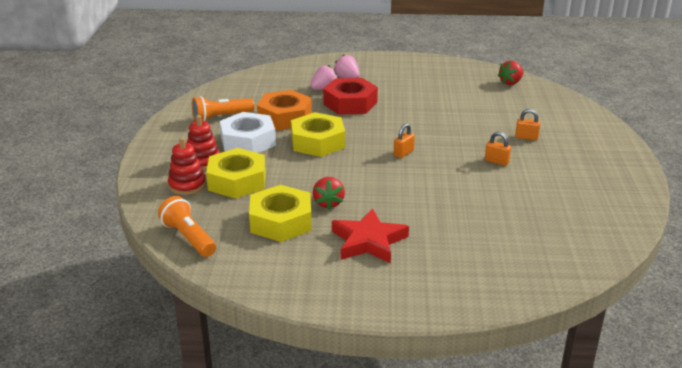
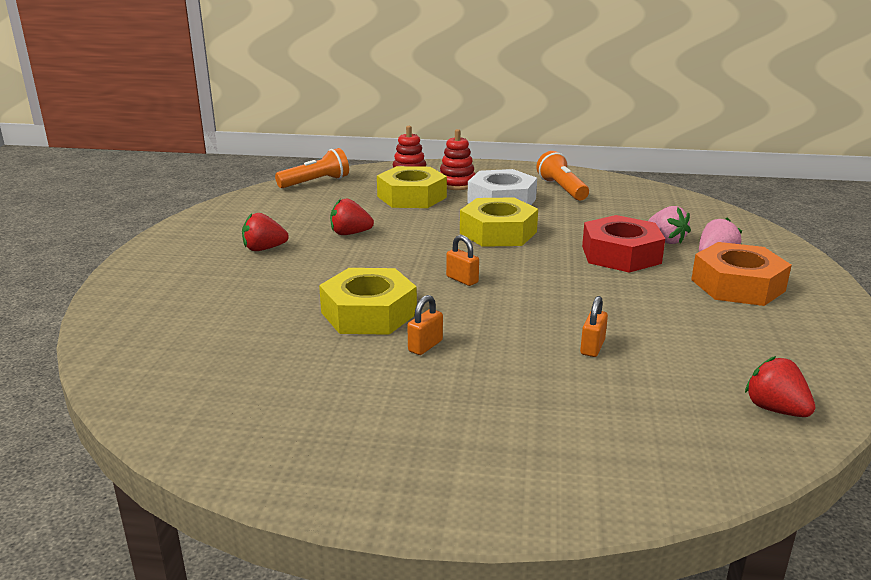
camera: 95 degrees right, 5 degrees down
yellow nut [249,185,312,242] -> yellow nut moved to [319,268,417,335]
orange nut [257,90,312,131] -> orange nut moved to [691,242,792,306]
red star [332,208,409,263] -> red strawberry [242,213,289,251]
orange padlock [515,109,540,141] -> orange padlock moved to [580,296,608,357]

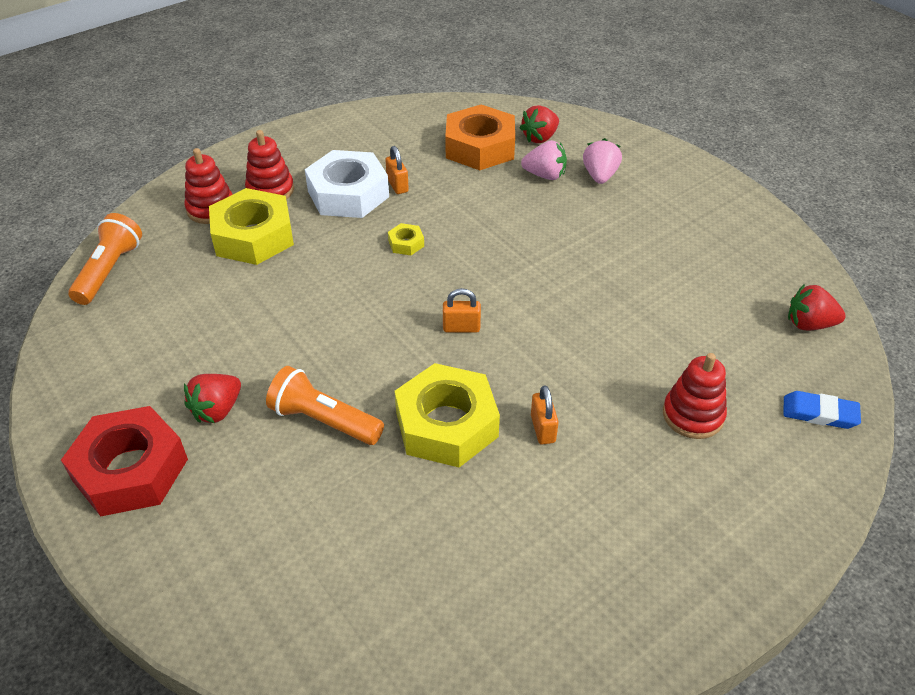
camera: 45 degrees left, 20 degrees up
red strawberry [330,199,374,235] -> red strawberry moved to [520,105,559,143]
yellow nut [460,197,538,247] -> yellow nut [388,223,424,255], size x0.42
orange flashlight [536,151,589,200] -> orange flashlight moved to [266,366,384,445]
orange padlock [580,296,608,357] -> orange padlock moved to [385,146,409,194]
red nut [582,215,665,273] -> red nut moved to [61,406,188,516]
orange nut [691,242,792,306] -> orange nut moved to [445,105,515,170]
none -> red stacking toy [663,353,727,439]
none -> blue eraser [783,391,861,429]

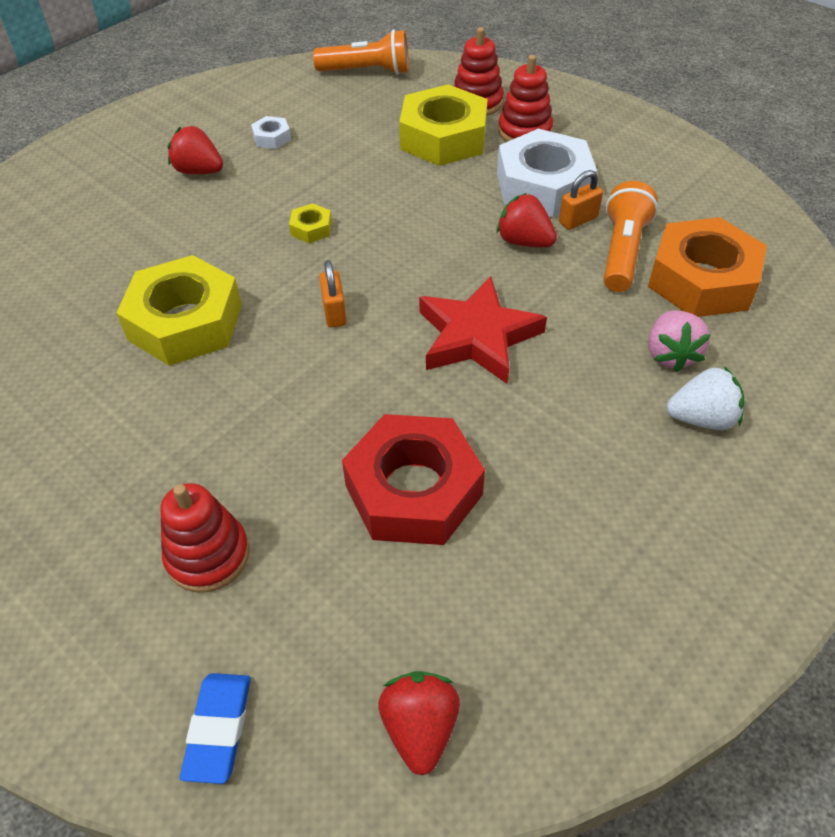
camera: 80 degrees right, 5 degrees up
red nut [61,406,188,516] -> red nut moved to [342,414,485,545]
orange flashlight [266,366,384,445] -> orange flashlight moved to [603,181,658,292]
yellow nut [388,223,424,255] -> yellow nut moved to [289,203,332,243]
red strawberry [520,105,559,143] -> red strawberry moved to [497,193,557,247]
orange padlock [531,385,559,445] -> none
pink strawberry [583,138,622,184] -> white strawberry [667,366,744,430]
none -> white nut [251,116,291,149]
none -> red star [419,276,547,384]

